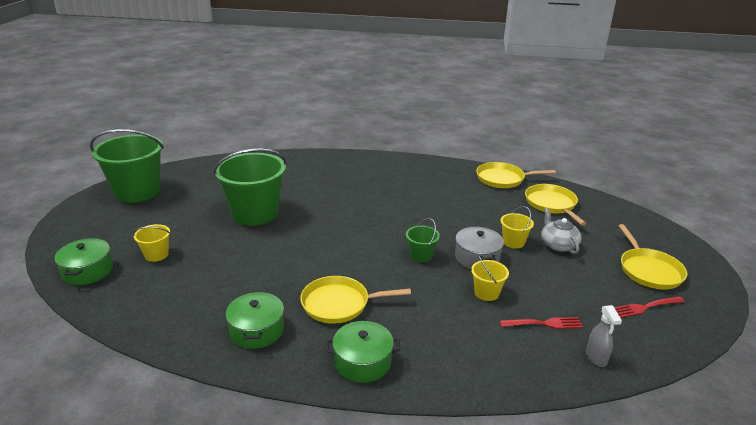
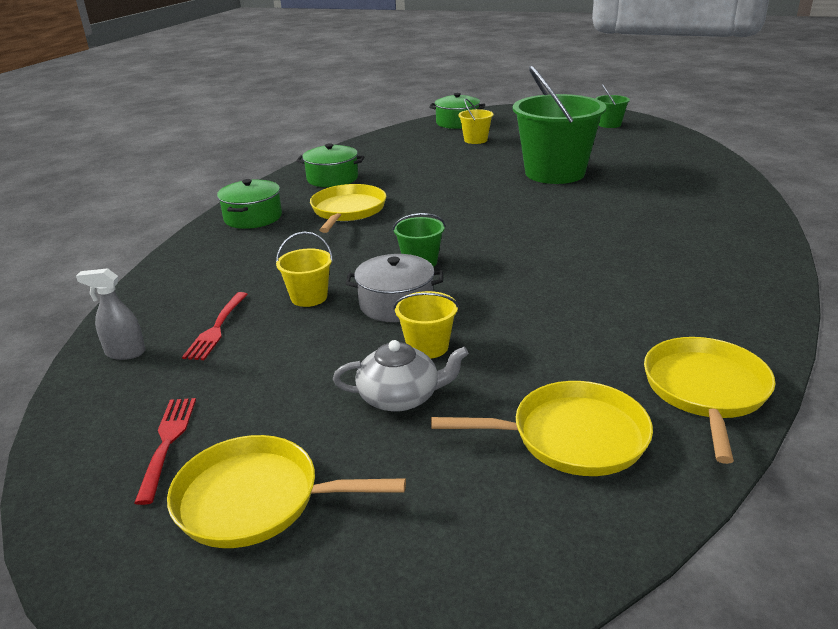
camera: 105 degrees right, 0 degrees up
green bucket [90,129,164,203] -> green bucket [595,84,630,128], size x0.45

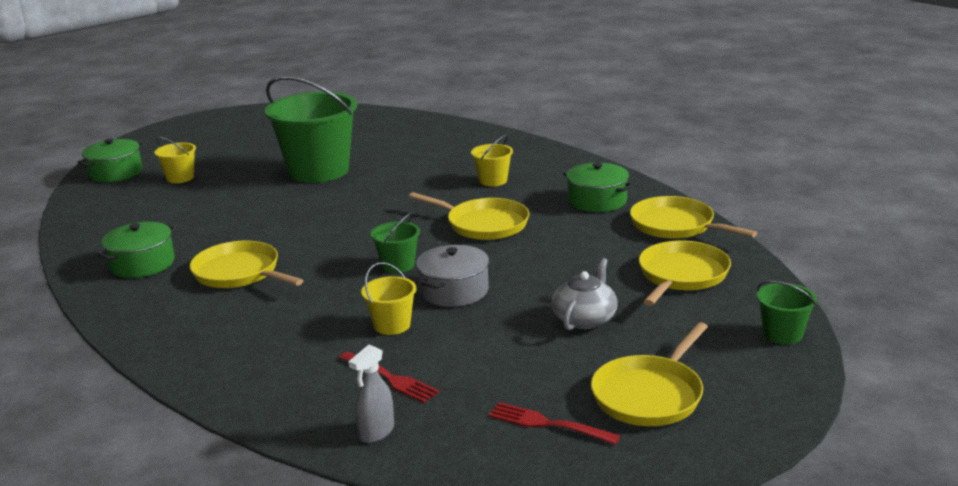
camera: 60 degrees left, 5 degrees down
green pot [217,179,282,229] -> green pot moved to [563,163,634,212]
yellow bucket [394,291,459,359] -> yellow bucket moved to [471,135,513,186]
green bucket [595,84,630,128] -> green bucket moved to [757,281,817,344]
none -> yellow pan [409,192,529,240]

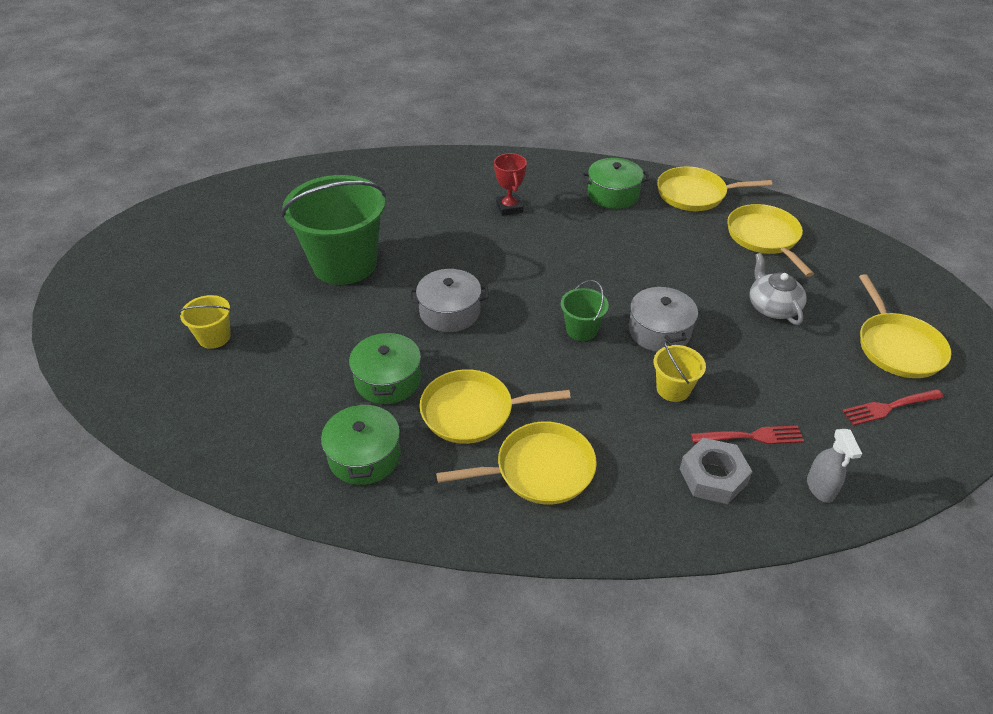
camera: 45 degrees left, 20 degrees up
green pot [78,138,145,182] -> green pot moved to [349,331,421,404]
yellow pan [409,192,529,240] -> yellow pan moved to [436,421,597,505]
yellow bucket [471,135,513,186] -> red trophy [494,153,527,216]
green bucket [757,281,817,344] -> none
none -> grey pot [409,269,489,332]
none -> grey nut [680,438,752,504]

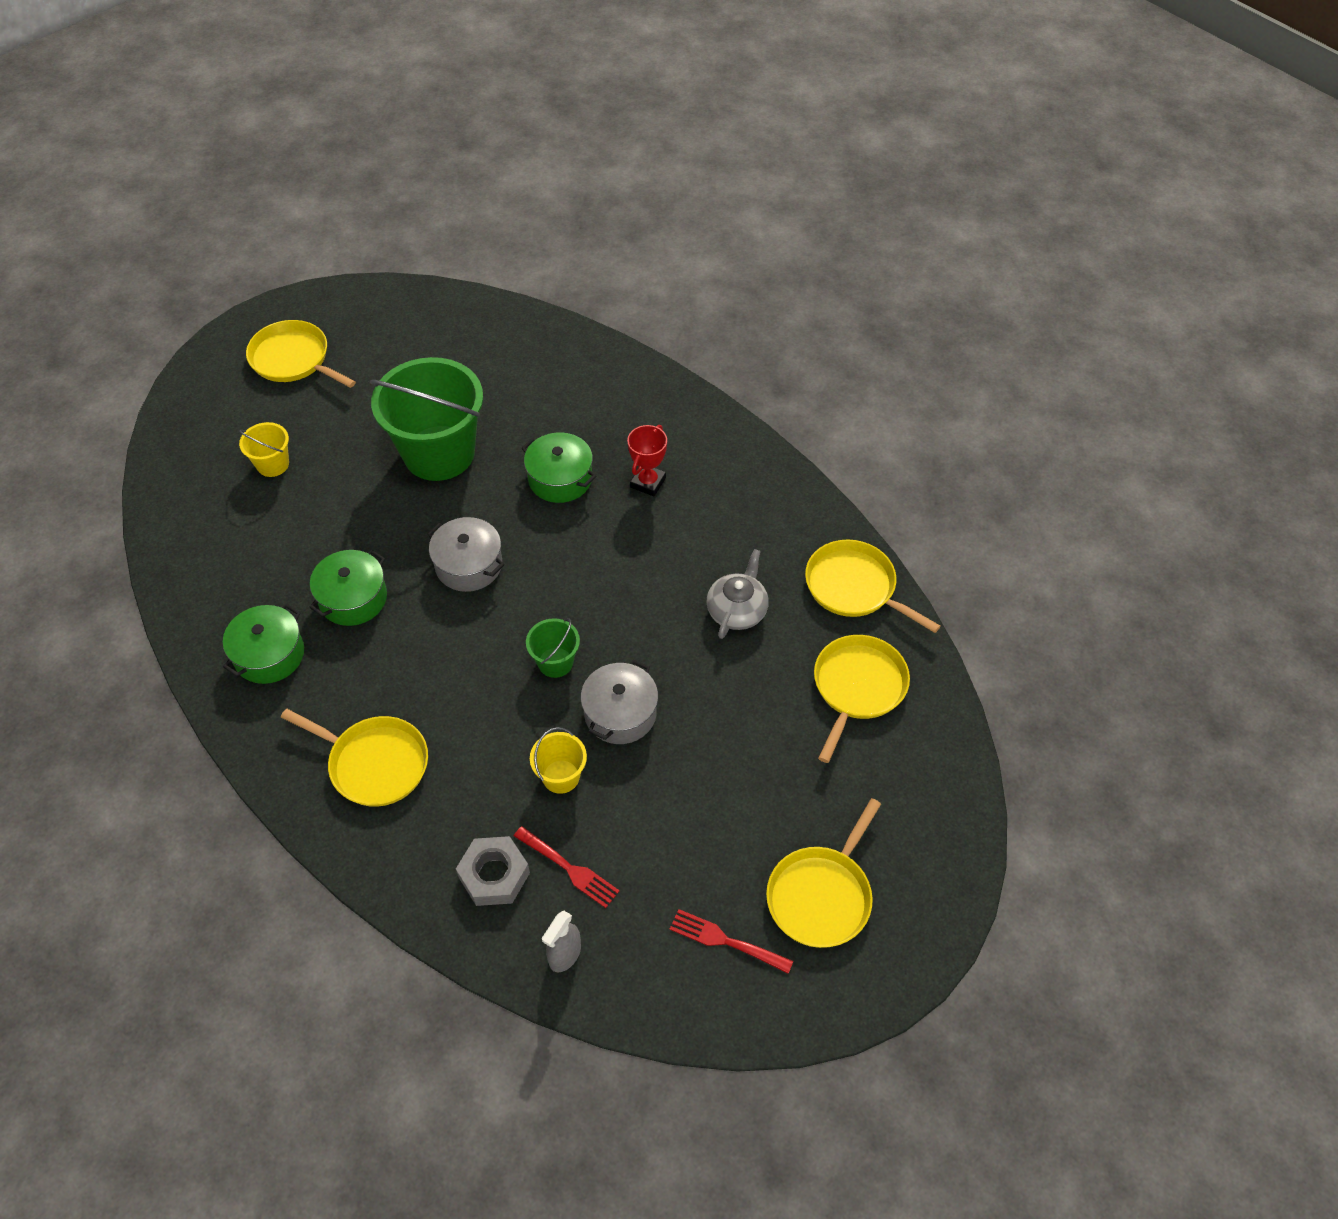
camera: 40 degrees right, 10 degrees up
yellow pan [420,369,571,444] -> yellow pan moved to [246,320,356,388]
green pot [581,158,650,209] -> green pot moved to [522,432,596,503]
grey teapot [749,253,807,325] -> grey teapot moved to [706,549,769,639]

